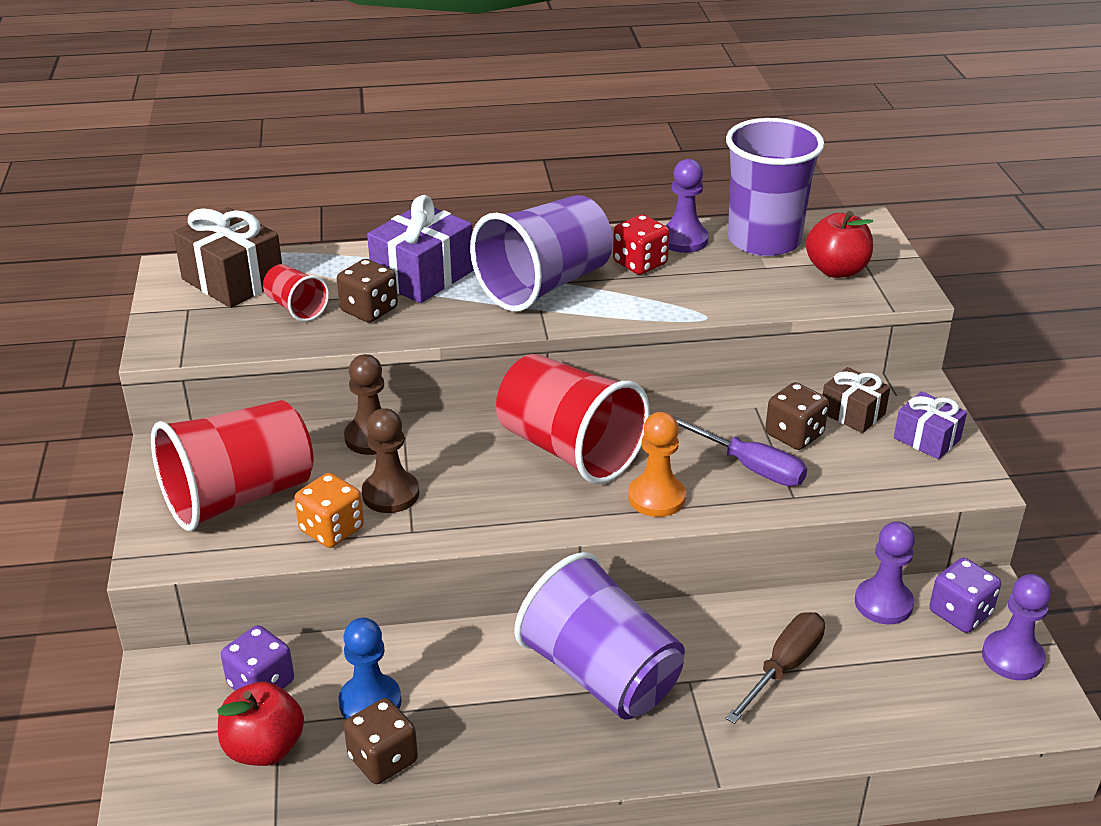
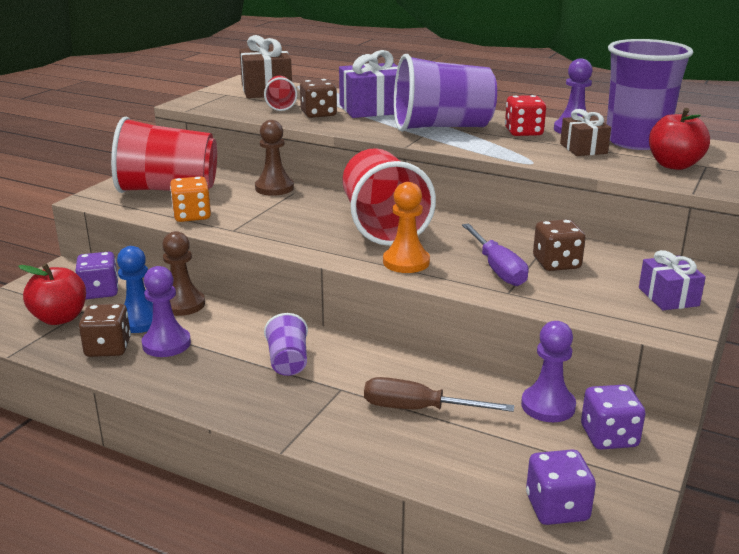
camera: 35 degrees right, 10 degrees down
brown pawn [362,408,419,513] -> brown pawn moved to [162,231,205,316]
purple cup [514,552,685,720] -> purple cup [264,313,308,376], size x0.47
brown screwdriver [725,612,825,724] -> brown screwdriver turned 150 degrees counterclockwise [364,377,514,412]
brown gift [823,367,890,433] -> brown gift moved to [560,109,611,156]
purple pawn [982,574,1051,680] -> purple pawn moved to [142,266,191,357]
none -> purple dice [526,449,596,525]

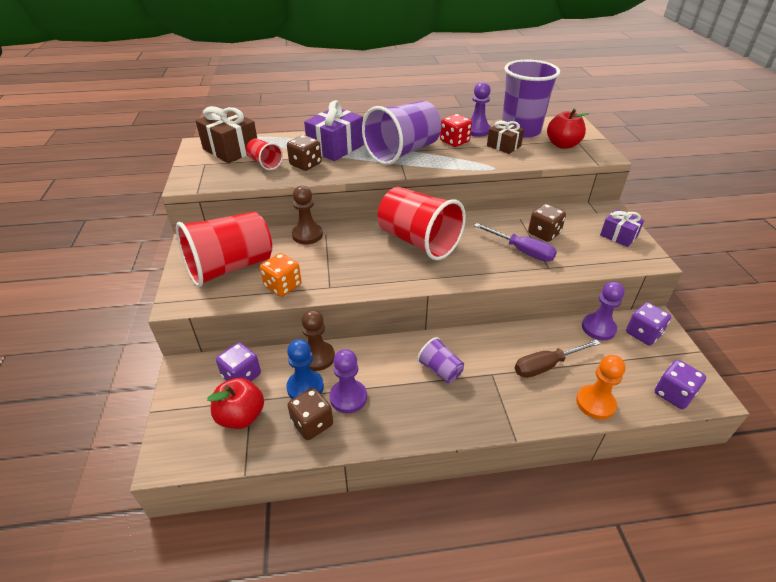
camera: 35 degrees left, 15 degrees up
orange pawn [383,182,430,273] -> orange pawn moved to [576,355,626,420]

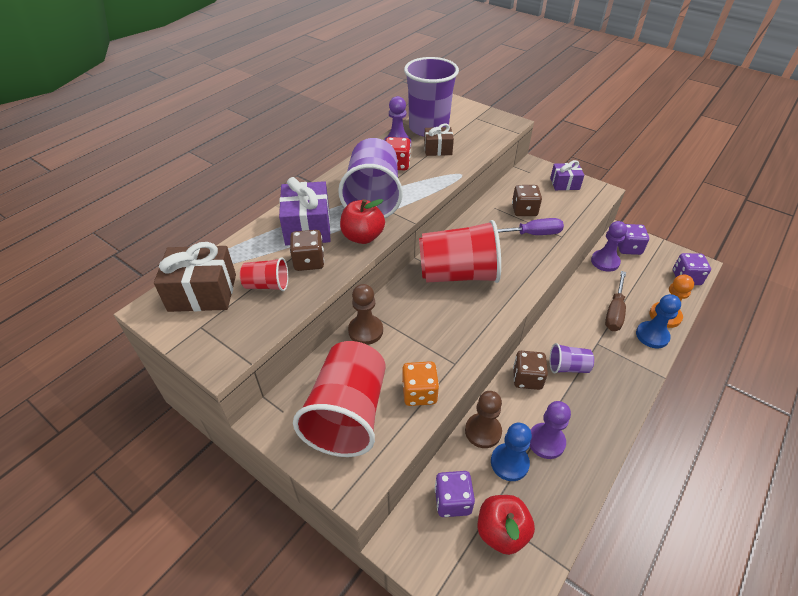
camera: 45 degrees left, 5 degrees up
brown dice [287,388,333,440] -> brown dice moved to [513,351,548,390]
red apple [547,109,589,149] -> red apple moved to [340,199,385,244]
none -> blue pawn [636,294,681,348]

